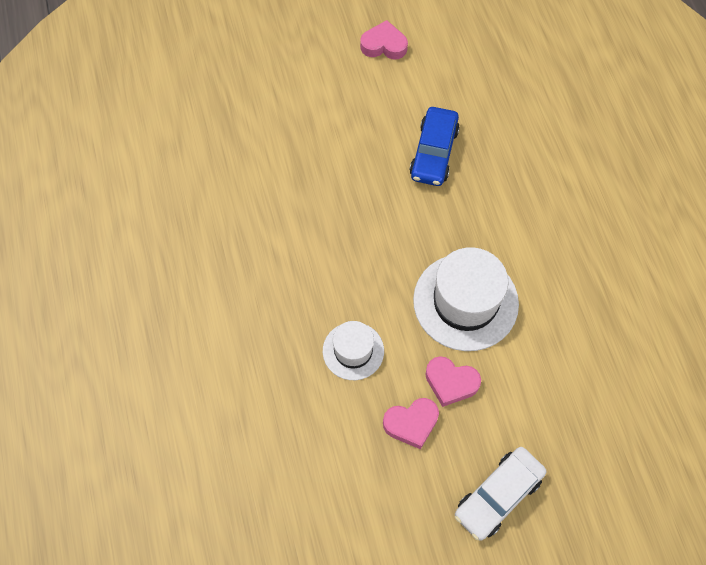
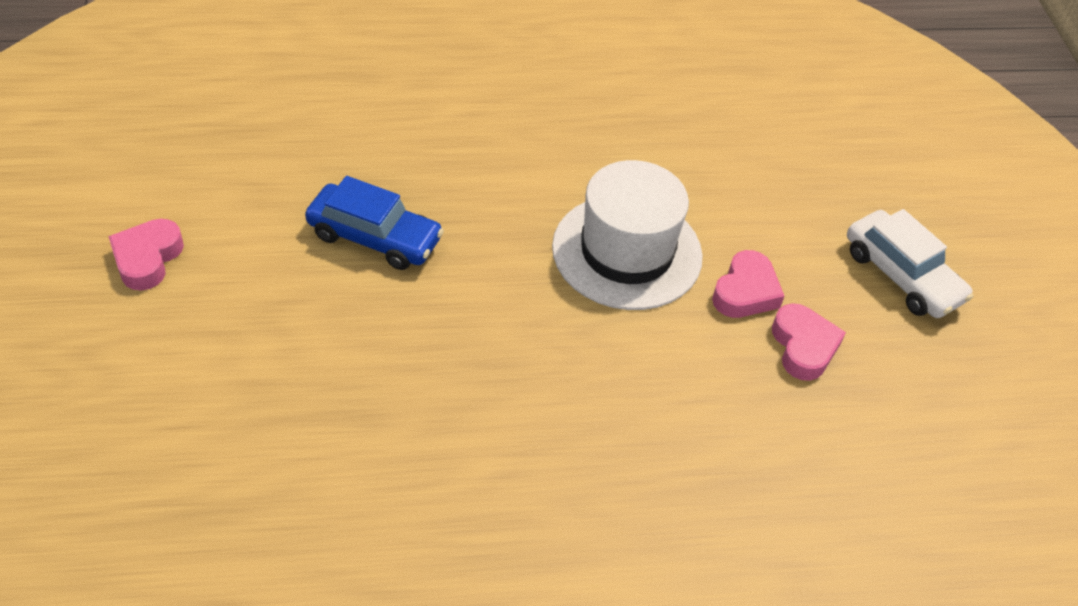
camera: 85 degrees left, 15 degrees down
white hat [323,321,384,380] -> none

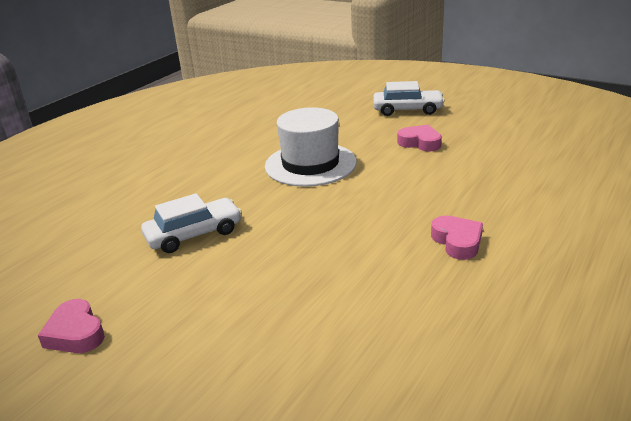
camera: 45 degrees left, 20 degrees down
blue car [305,176,444,270] -> white car [141,193,242,253]
pink heart [712,250,785,318] -> pink heart moved to [431,215,483,260]

